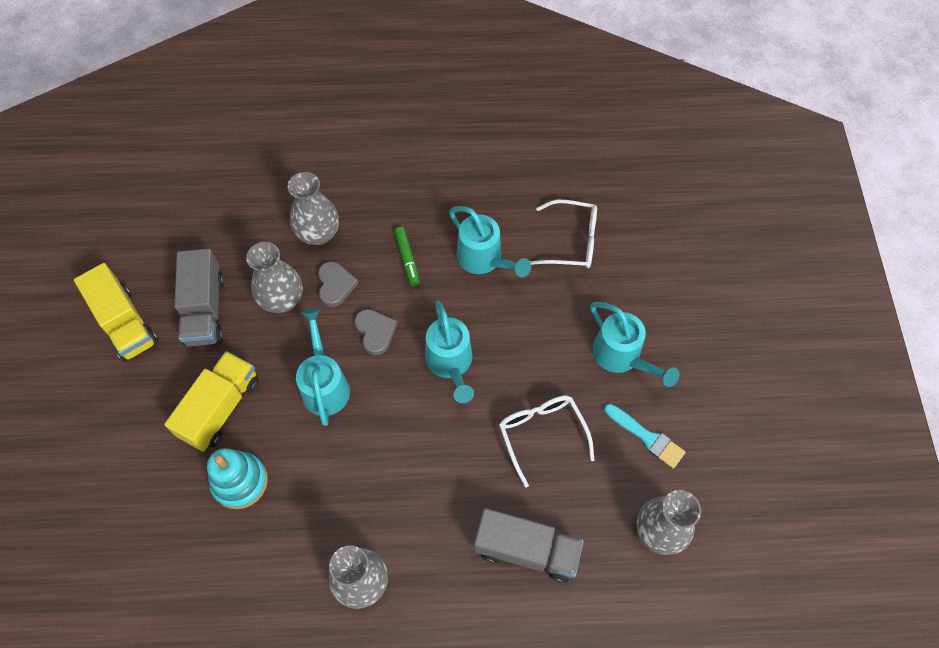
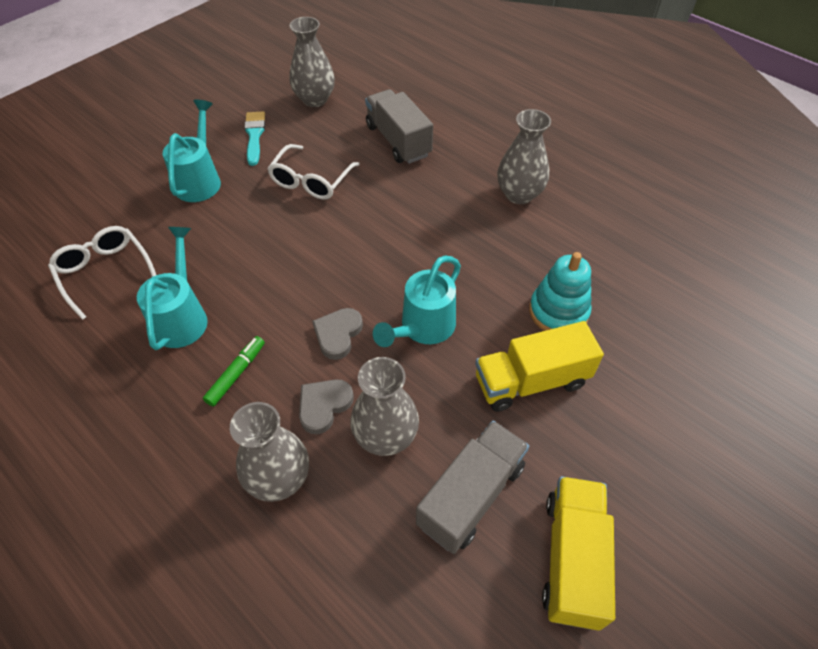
camera: 135 degrees left, 10 degrees down
turquoise watering can [425,301,474,403] -> none

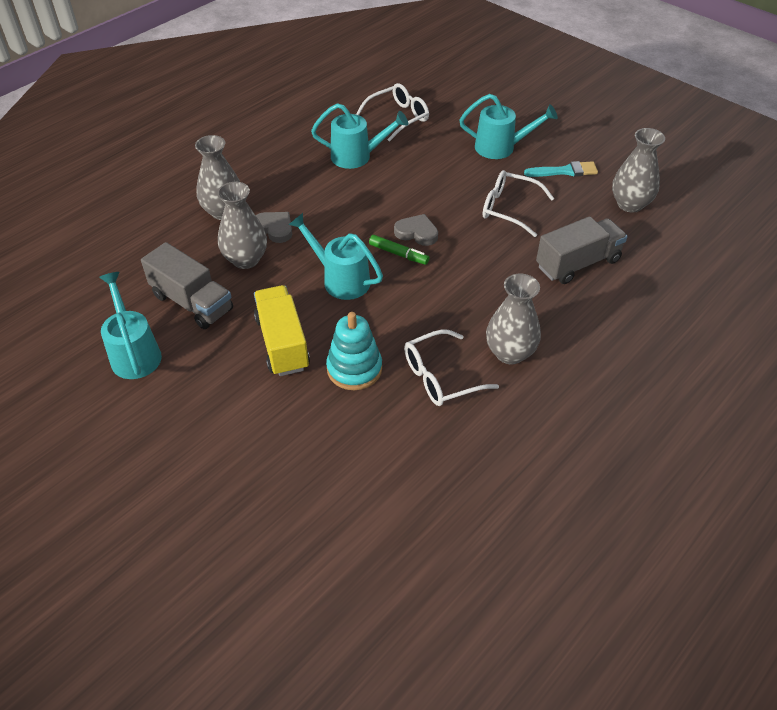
camera: 90 degrees right, 5 degrees down
green marker [203,336,265,407] -> green marker moved to [369,235,429,265]
grey heart [312,308,363,360] -> grey heart moved to [394,214,438,246]
yellow truck [542,476,615,631] -> turquoise watering can [99,272,162,379]
none -> white glasses [404,330,499,406]

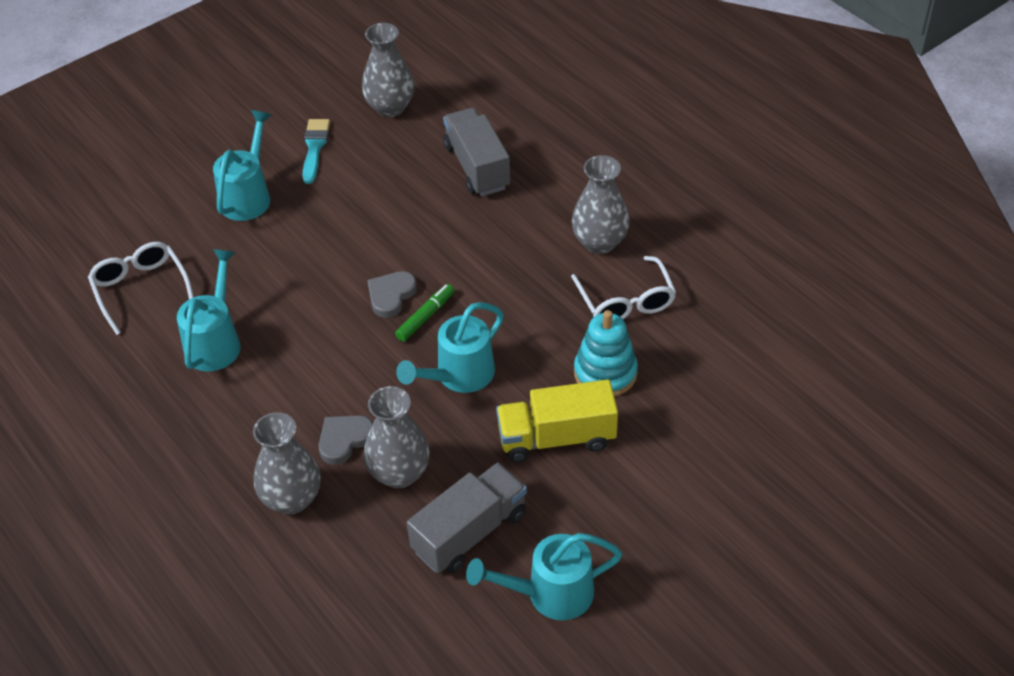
camera: 80 degrees left, 0 degrees up
white glasses [483,170,554,237] -> none

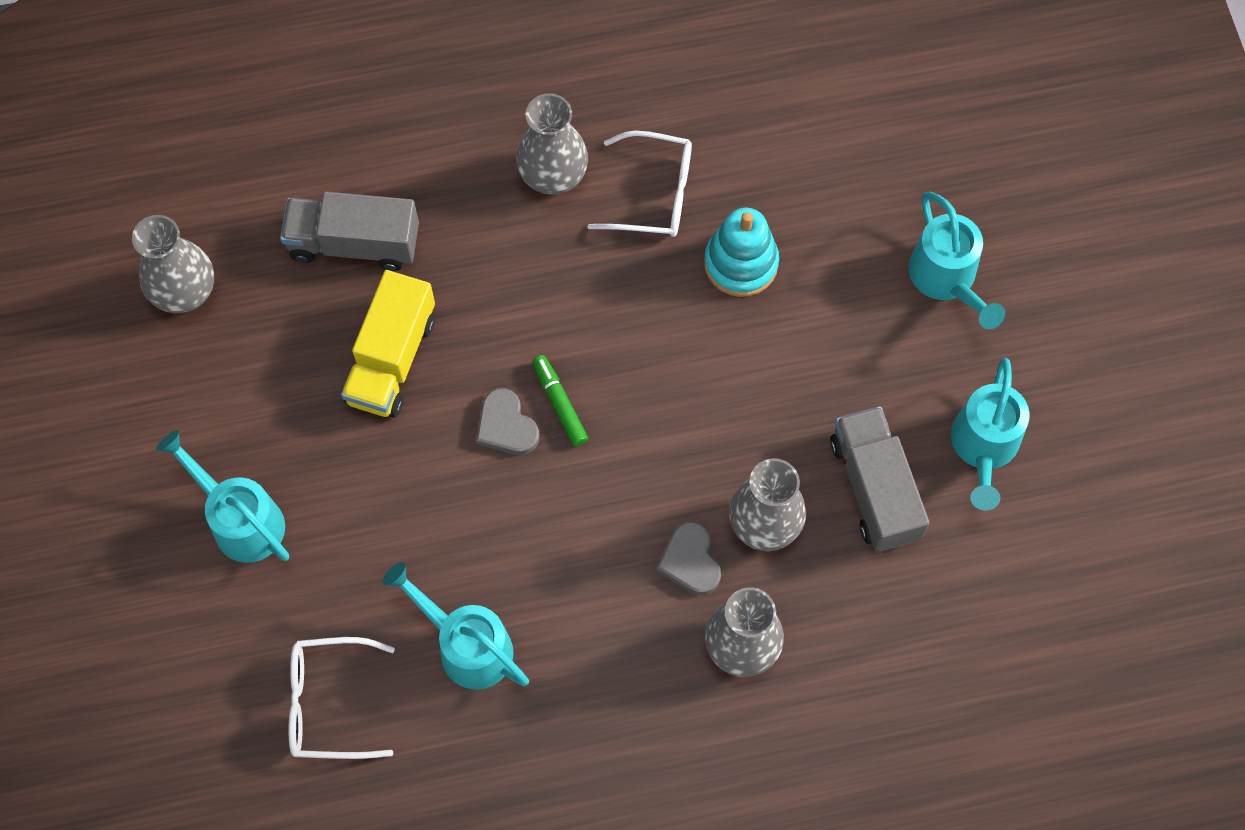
camera: 65 degrees left, 20 degrees up
turquoise brush [302,119,330,184] -> none
turquoise watering can [396,302,504,393] -> turquoise watering can moved to [908,192,1005,329]
yellow truck [496,379,618,462] -> yellow truck moved to [341,270,435,418]

